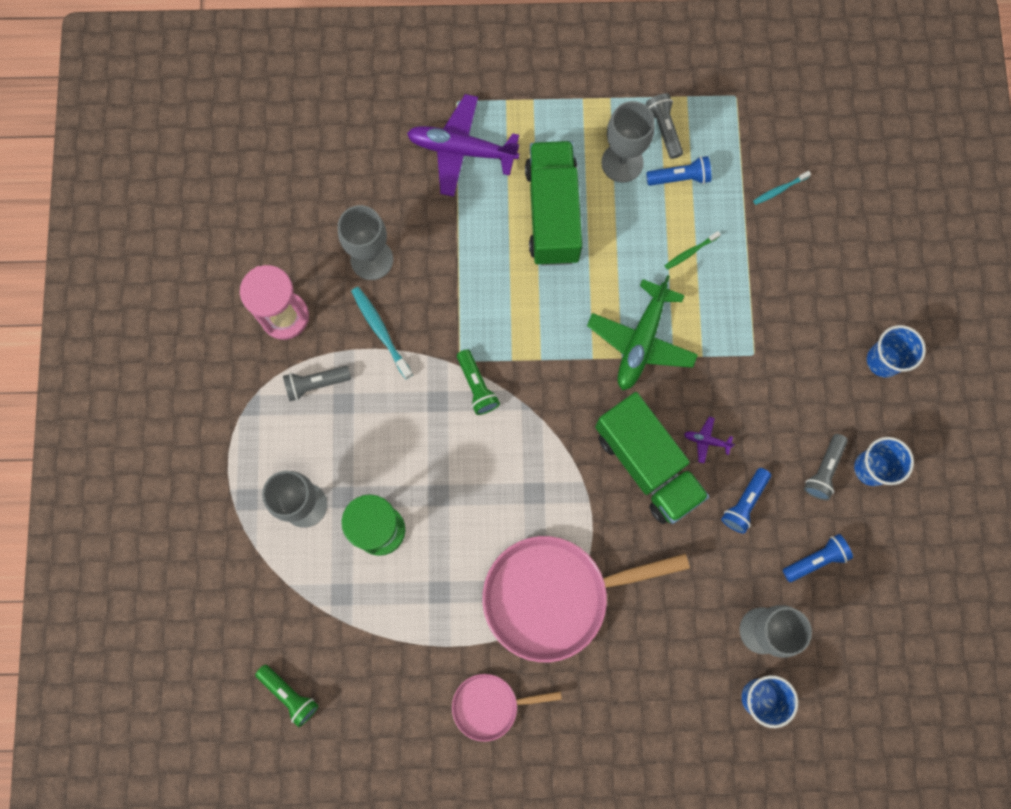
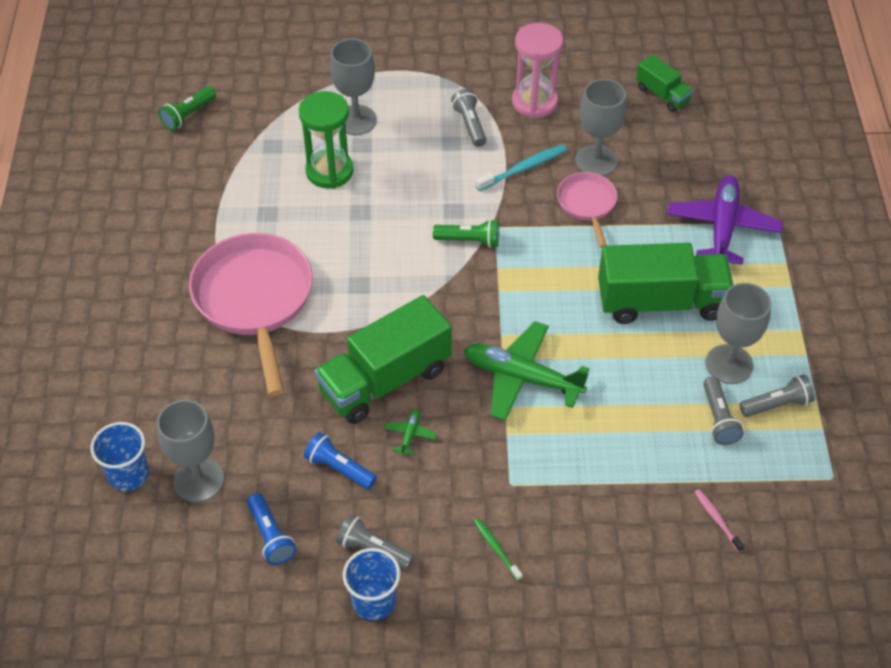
camera: 90 degrees right, 25 degrees down
pink pan [452,674,562,742] -> pink pan moved to [557,172,617,248]
green flashlight [457,349,500,415] -> green flashlight turned 150 degrees counterclockwise [433,219,499,248]
blue flashlight [646,156,711,186] -> grey flashlight [703,376,744,445]
green toothbrush [664,231,721,270] -> green toothbrush moved to [474,519,523,581]
purple plane [684,417,735,463] -> green plane [384,410,437,456]
turquoise toothbrush [753,171,811,205] -> pink toothbrush [695,489,745,552]
blue cup [867,325,926,378] -> none
none -> green truck [636,55,693,112]

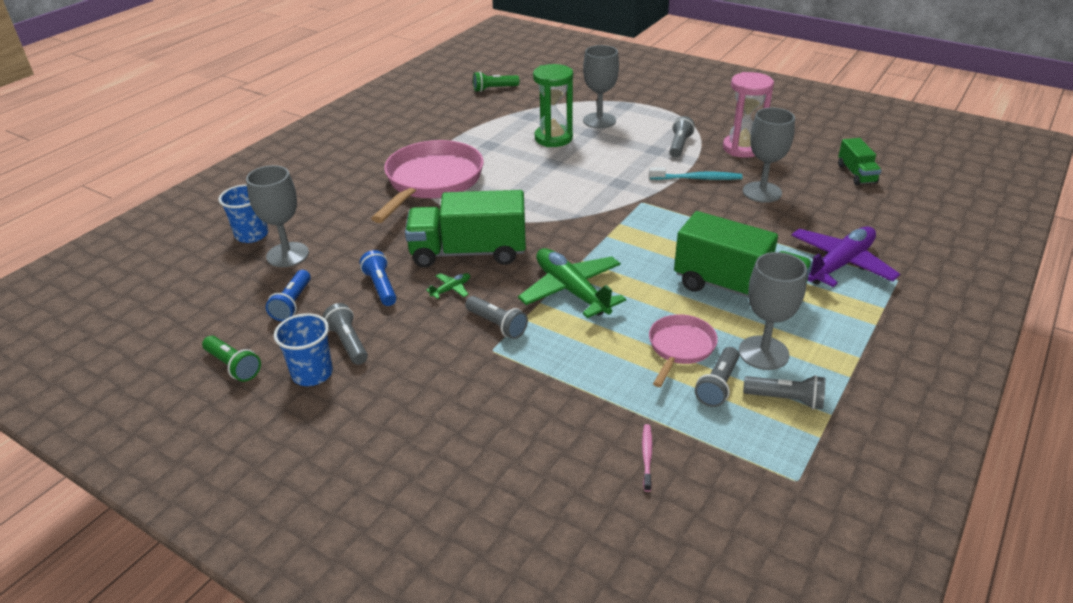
camera: 35 degrees right, 15 degrees down
green flashlight [433,219,499,248] -> green flashlight moved to [202,336,261,382]
green toothbrush [474,519,523,581] -> none
pink pan [557,172,617,248] -> pink pan moved to [649,314,718,387]
none -> grey flashlight [465,296,528,339]

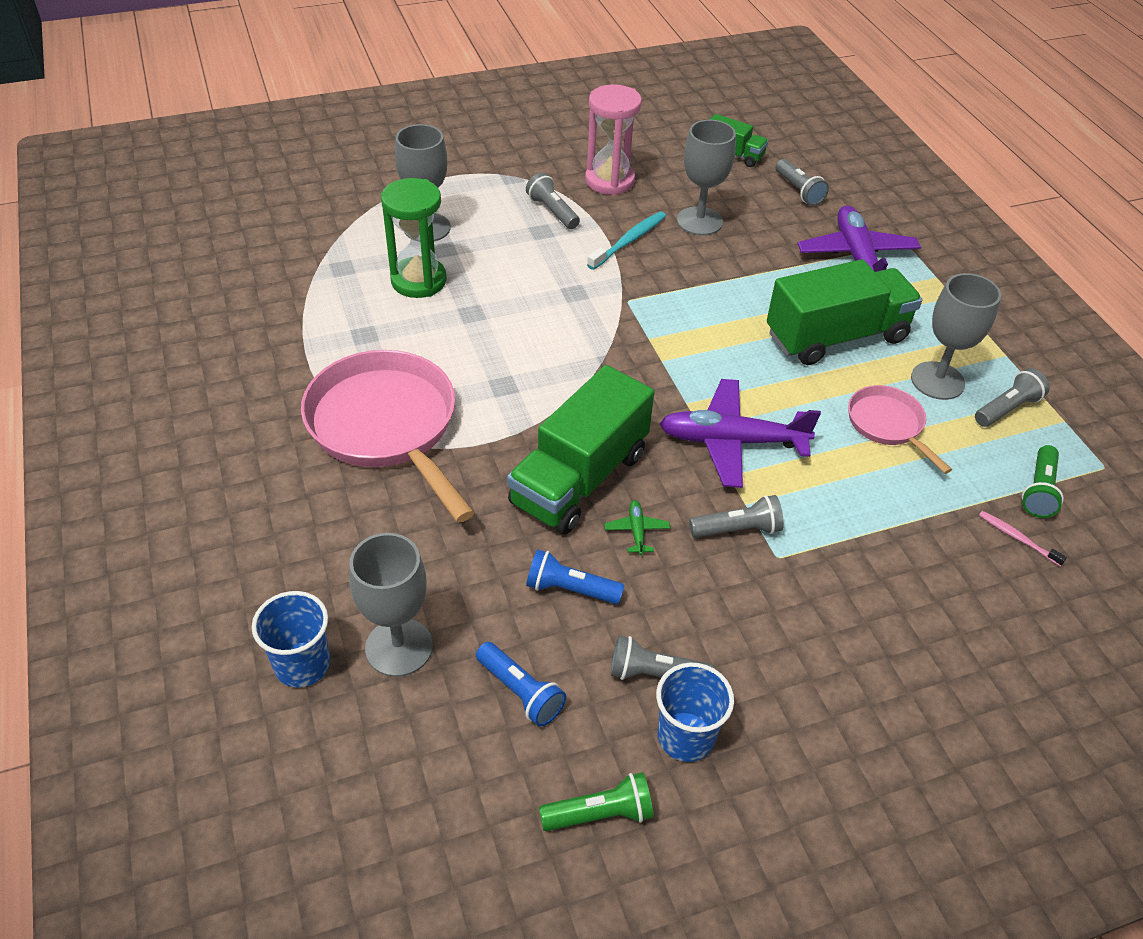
camera: 55 degrees left, 10 degrees up
green flashlight [473,71,519,92] -> green flashlight moved to [1022,445,1064,518]
green plane [518,248,626,318] -> purple plane [659,379,821,488]
grey flashlight [695,347,739,407] -> grey flashlight moved to [775,159,829,206]

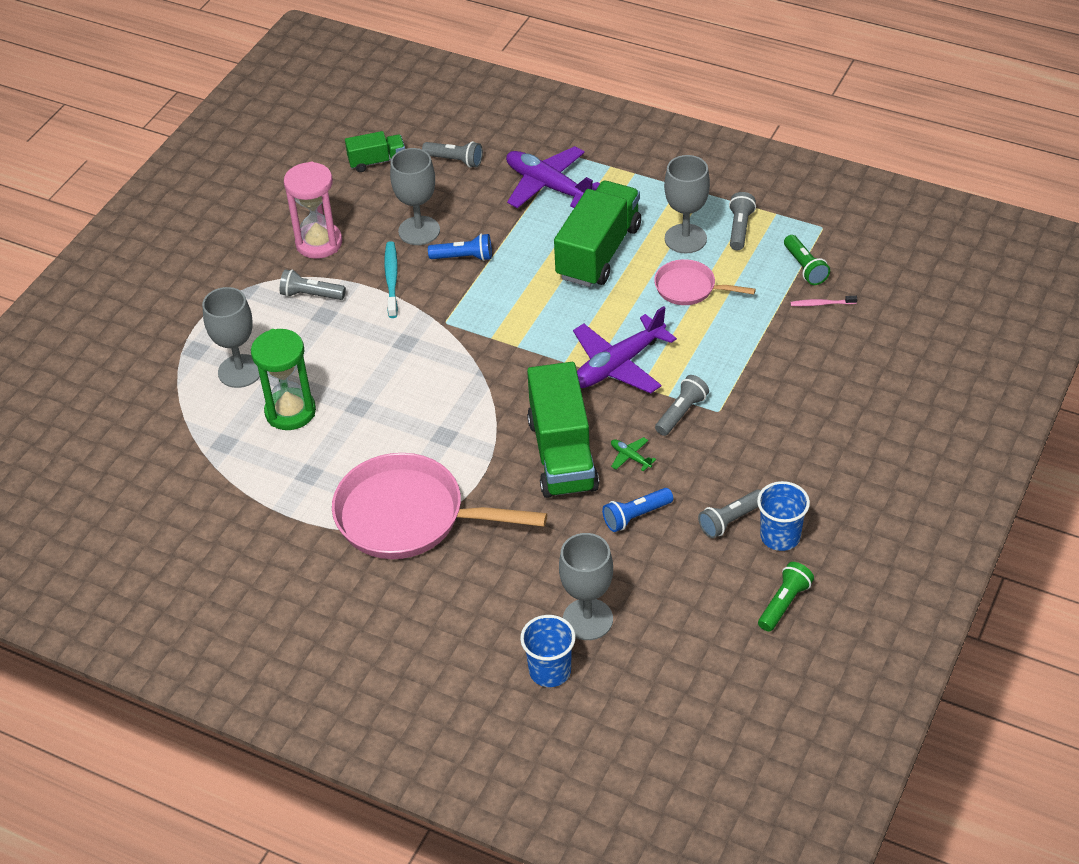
camera: 40 degrees left, 0 degrees up
blue flashlight [476,642,566,726] -> blue flashlight moved to [428,234,492,261]

